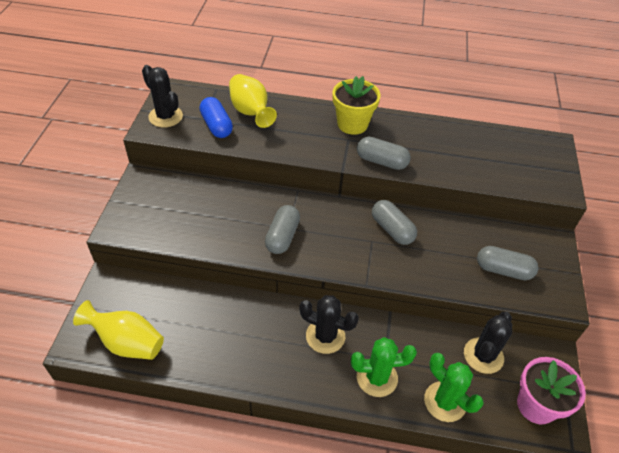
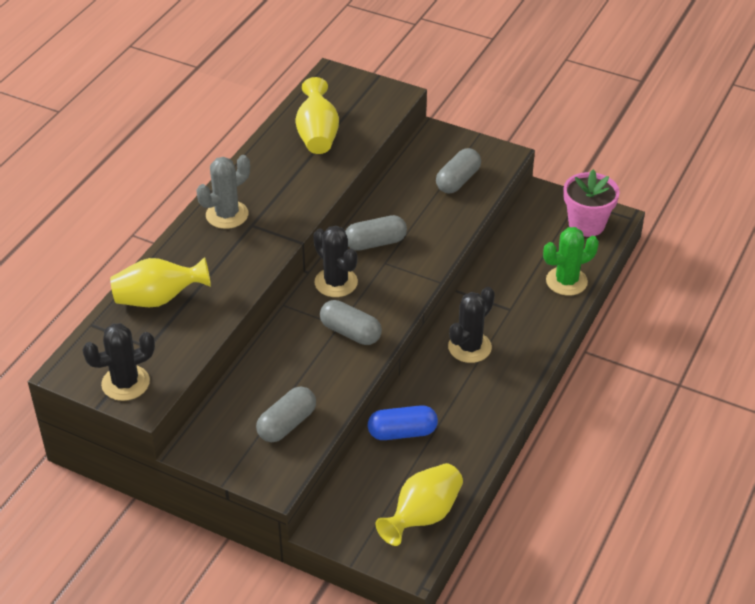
camera: 70 degrees left, 5 degrees down
blue capsule [200,97,233,138] -> blue capsule moved to [368,405,438,440]
yellow flower pot [332,76,381,135] -> grey cactus [197,155,250,229]
green cactus [351,337,417,397] -> none
grey capsule [357,137,411,170] -> grey capsule moved to [256,387,316,442]
black cactus [464,312,512,374] -> black cactus moved to [313,226,358,297]
none -> yellow vase [295,77,339,154]

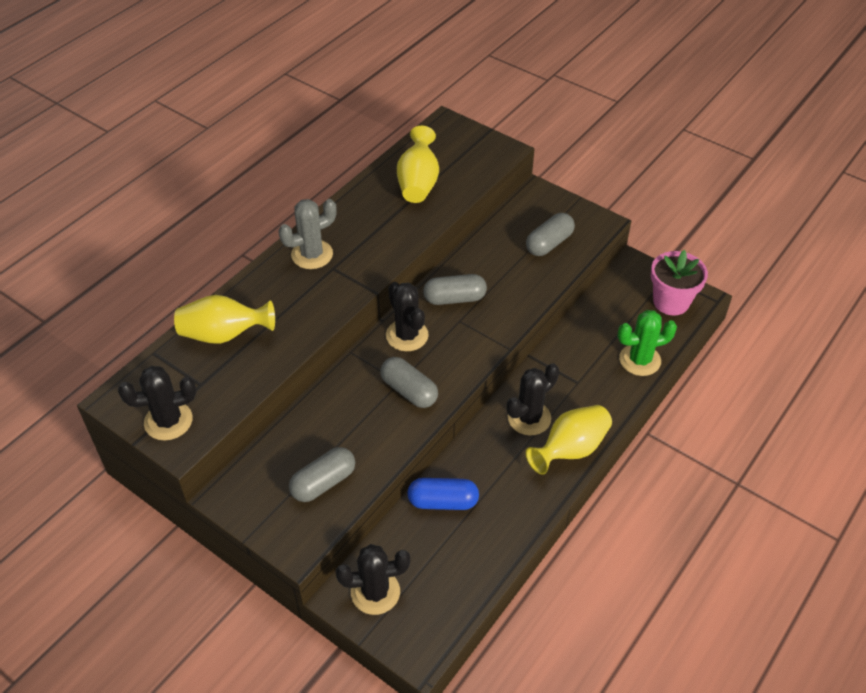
camera: 10 degrees right, 5 degrees up
yellow vase [375,463,463,546] -> yellow vase moved to [526,405,612,475]
none -> black cactus [336,544,410,615]

